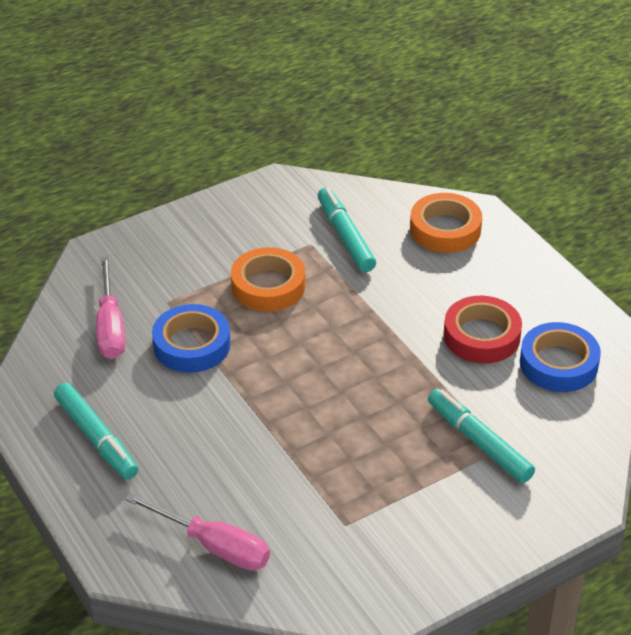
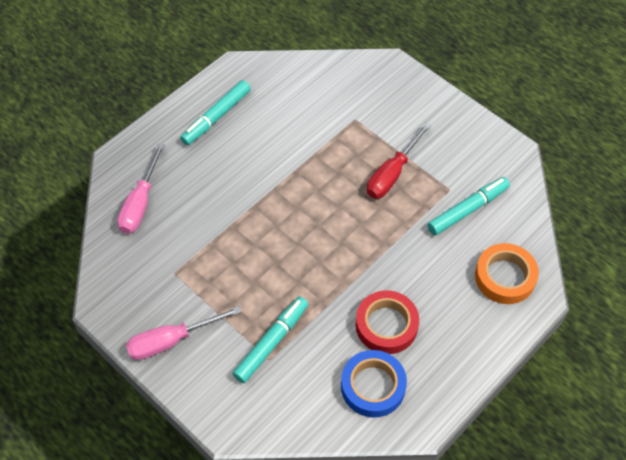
camera: 75 degrees right, 15 degrees up
pink screwdriver [96,257,125,359] -> pink screwdriver moved to [126,306,241,360]
blue tape [152,304,231,373] -> none
orange tape [231,247,305,312] -> red screwdriver [367,122,432,199]

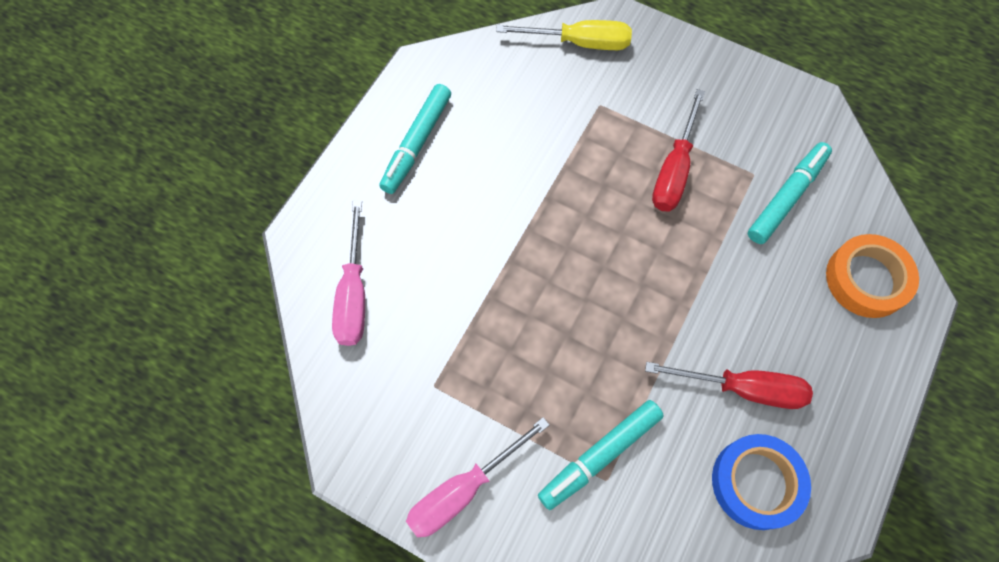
camera: 15 degrees left, 10 degrees up
turquoise marker [233,297,308,383] -> turquoise marker turned 150 degrees counterclockwise [538,400,664,510]
red tape [356,290,419,354] -> red screwdriver [645,362,813,409]
none -> yellow screwdriver [496,20,632,50]

